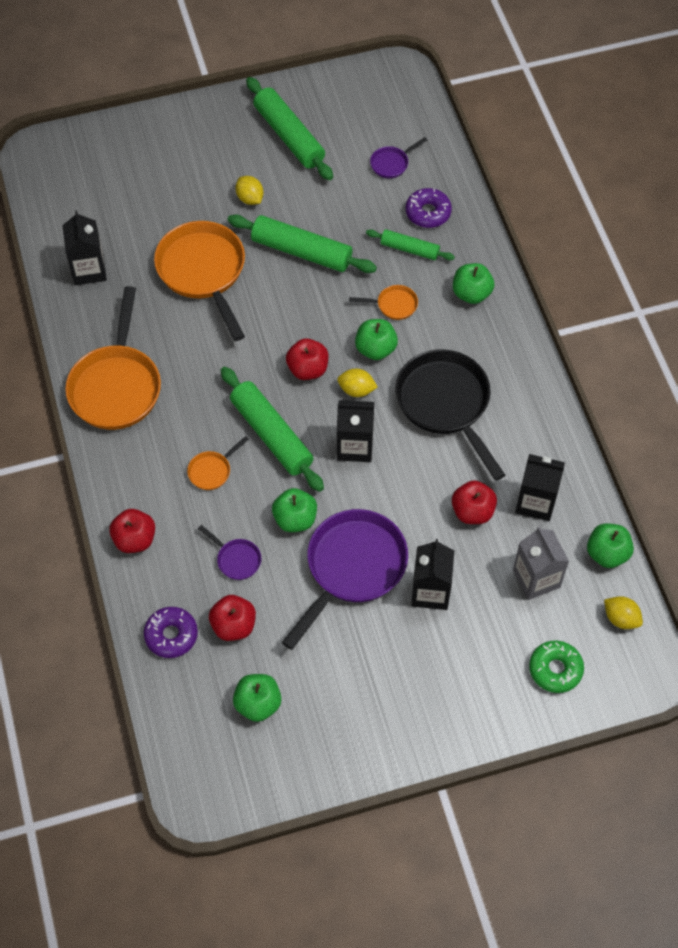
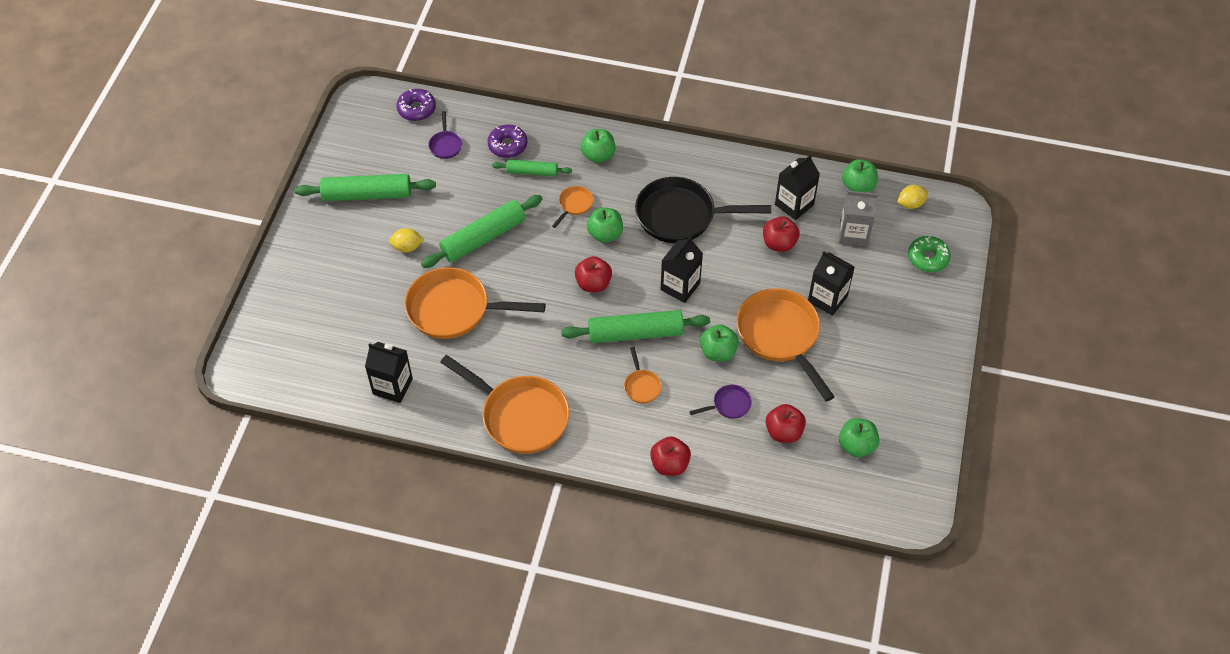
camera: 60 degrees left, 5 degrees down
purple donut [144,607,198,658] -> purple donut moved to [396,89,436,121]
purple pan [282,509,408,650] -> orange pan [736,288,835,401]
yellow lemon [337,369,378,397] -> none
green rolling pin [366,229,455,260] -> green rolling pin turned 45 degrees clockwise [492,159,572,177]

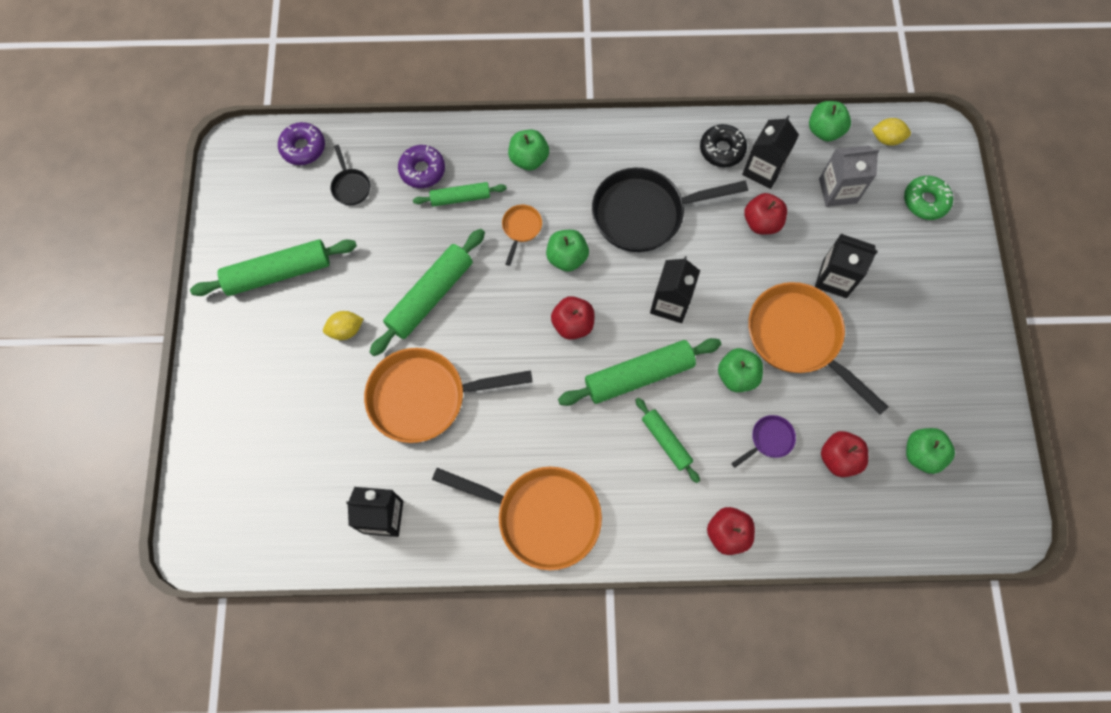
camera: 15 degrees left, 15 degrees up
purple pan [428,111,462,159] -> black pan [331,145,370,205]
orange pan [624,346,662,403] -> green rolling pin [636,398,700,483]
yellow lemon [897,185,928,209] -> yellow lemon turned 45 degrees clockwise [872,118,911,146]
none -> black donut [700,124,747,167]

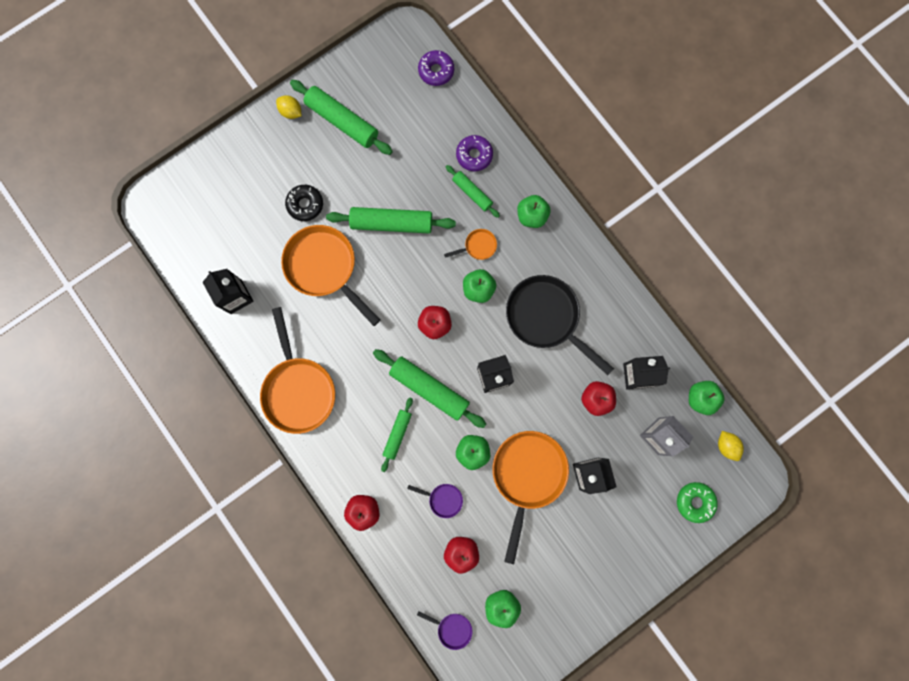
camera: 55 degrees right, 10 degrees up
yellow lemon [323,311,363,340] -> yellow lemon moved to [276,95,302,119]
black pan [331,145,370,205] -> none
black donut [700,124,747,167] -> black donut moved to [285,185,323,221]
none -> purple pan [417,611,472,650]

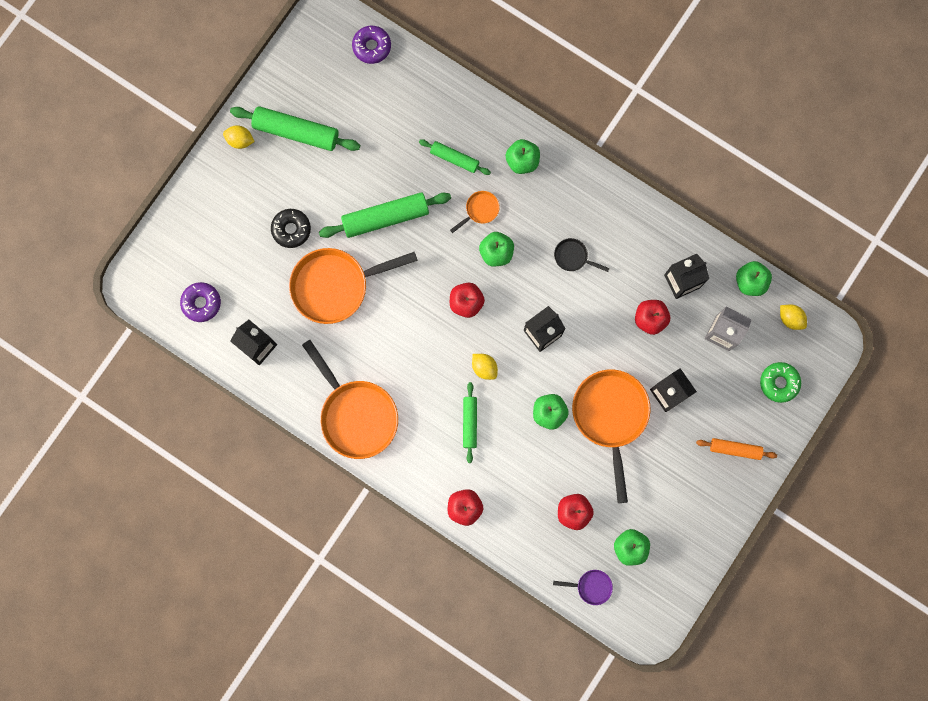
camera: 20 degrees left, 0 degrees up
orange pan [281,225,380,326] -> orange pan turned 45 degrees counterclockwise [289,248,418,324]
green rolling pin [373,349,486,428] -> yellow lemon [472,354,498,380]
purple pan [407,484,463,518] -> none
purple donut [456,135,493,171] -> purple donut moved to [180,282,221,322]
black pan [506,275,614,375] -> black pan [554,238,610,272], size x0.44
none -> orange rolling pin [696,438,777,460]

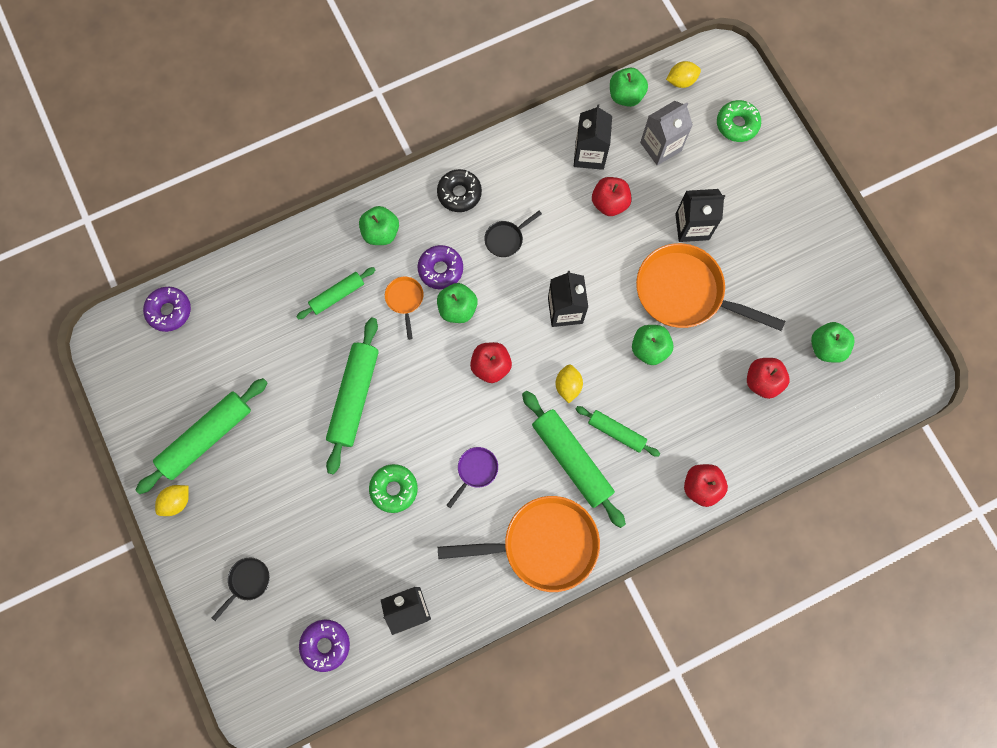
camera: 60 degrees left, 5 degrees down
black donut [271,209,311,248] -> black donut moved to [437,169,482,212]
orange pan [289,248,418,324] -> green donut [369,464,418,513]
yellow lemon [472,354,498,380] -> yellow lemon turned 75 degrees counterclockwise [555,364,583,403]
purple pan [553,570,613,605] -> purple pan moved to [446,447,498,508]
orange rolling pin [696,438,777,460] -> none
none -> black pan [212,557,270,621]
none -> purple donut [418,245,463,290]
none -> green rolling pin [522,391,626,528]

